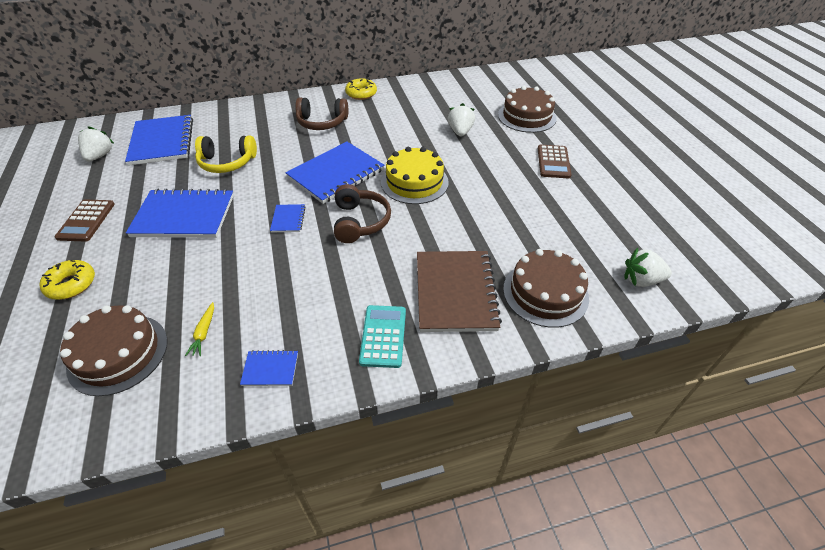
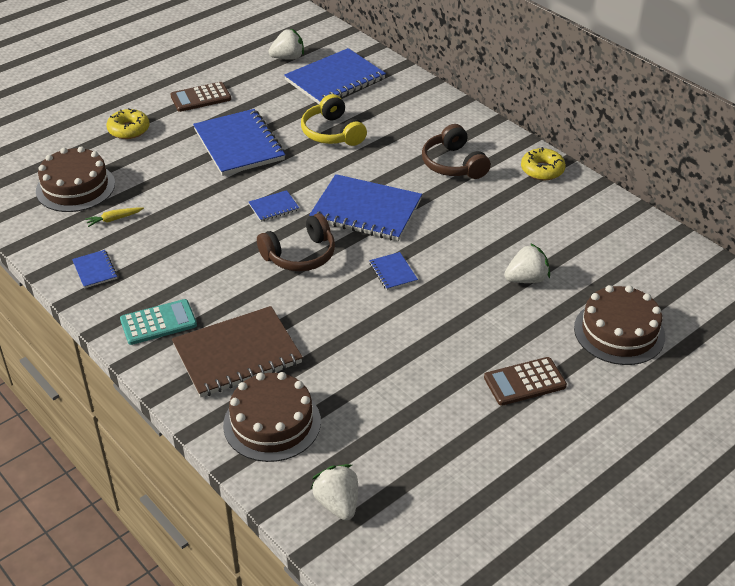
camera: 65 degrees right, 5 degrees down
yellow cake [381,147,449,204] -> blue notebook [369,252,418,290]

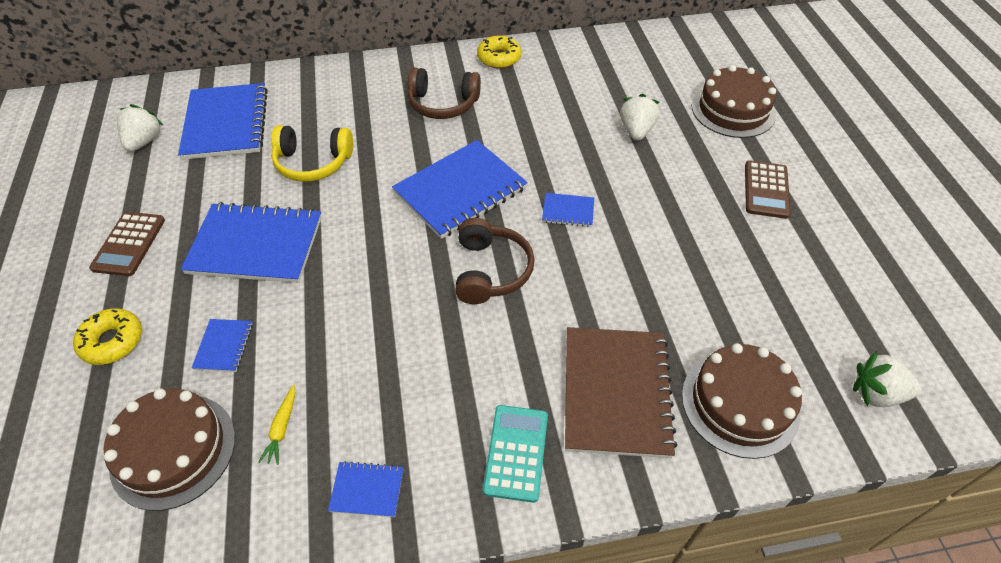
camera: 60 degrees left, 10 degrees up
blue notebook [249,190,299,222] -> blue notebook moved to [192,319,253,372]

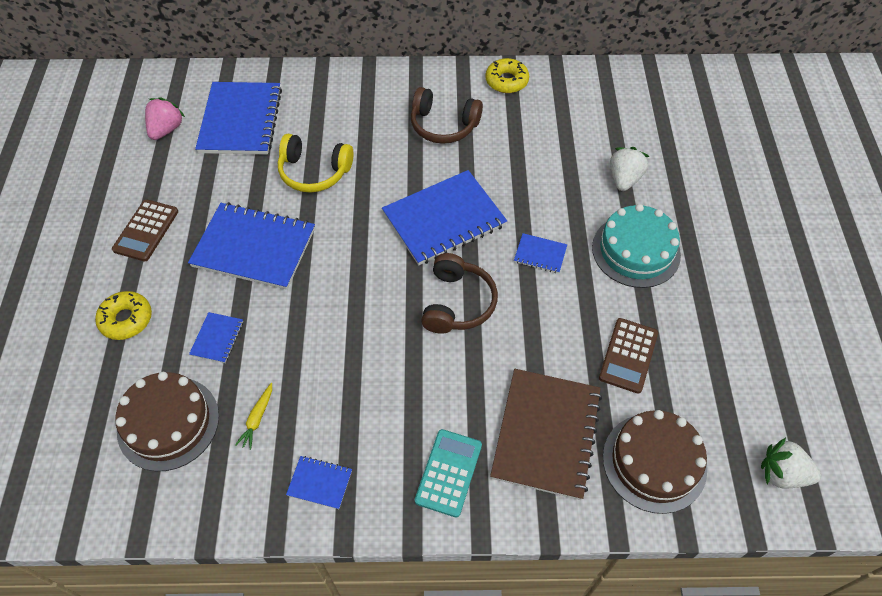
camera: 10 degrees right, 5 degrees up
white strawberry [117,104,164,152] -> pink strawberry [145,97,185,140]
brown cake [692,65,776,138] -> none
brown calculator [745,160,791,219] -> brown calculator moved to [599,318,658,394]
none -> turquoise cake [592,204,681,288]

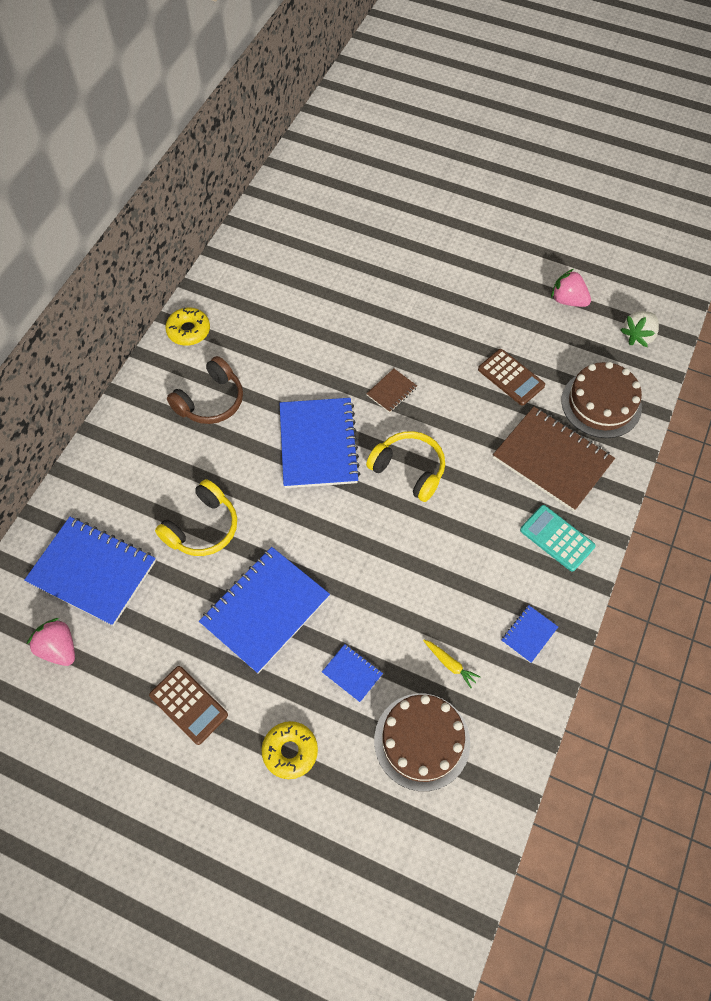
camera: 65 degrees left, 5 degrees up
brown headphones [421,253,498,334] -> yellow headphones [366,431,445,502]
blue notebook [514,233,567,274] -> brown notebook [366,369,417,413]
turquoise cake [592,204,681,288] -> none
white strawberry [610,147,650,191] -> none
none -> pink strawberry [551,269,591,307]

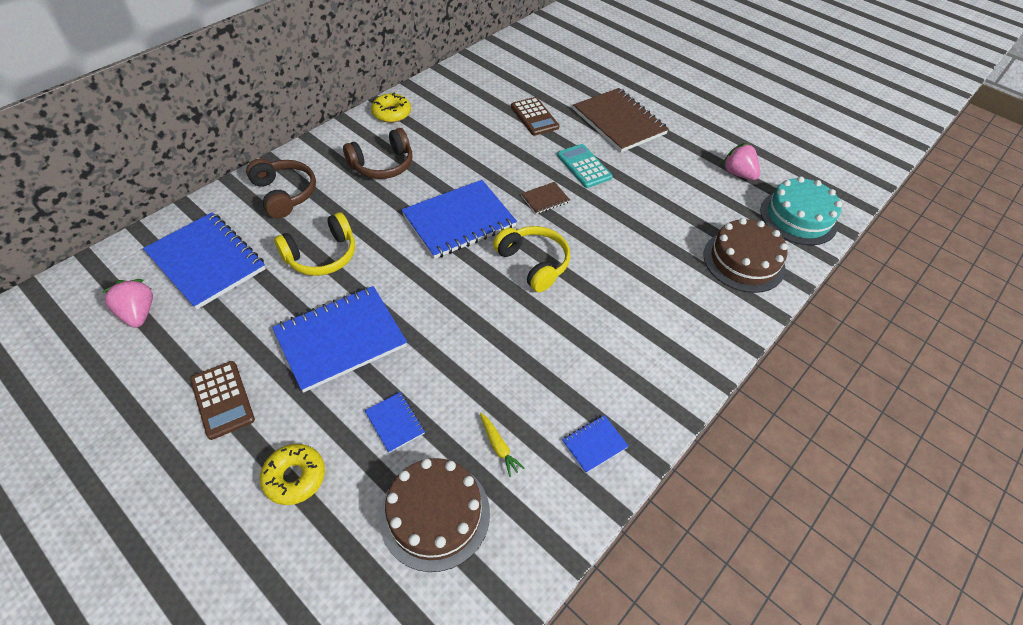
camera: 15 degrees right, 10 degrees down
blue notebook [279,398,360,488] -> blue notebook turned 45 degrees clockwise [402,180,517,259]
brown calculator [478,349,545,406] -> brown calculator moved to [511,97,560,136]
brown notebook [493,407,615,512] -> brown notebook moved to [573,88,669,152]
turquoise calculator [520,505,596,572] -> turquoise calculator moved to [557,144,613,188]
white strawberry [621,311,659,347] -> turquoise cake [760,176,842,245]
none -> brown headphones [246,159,316,218]

